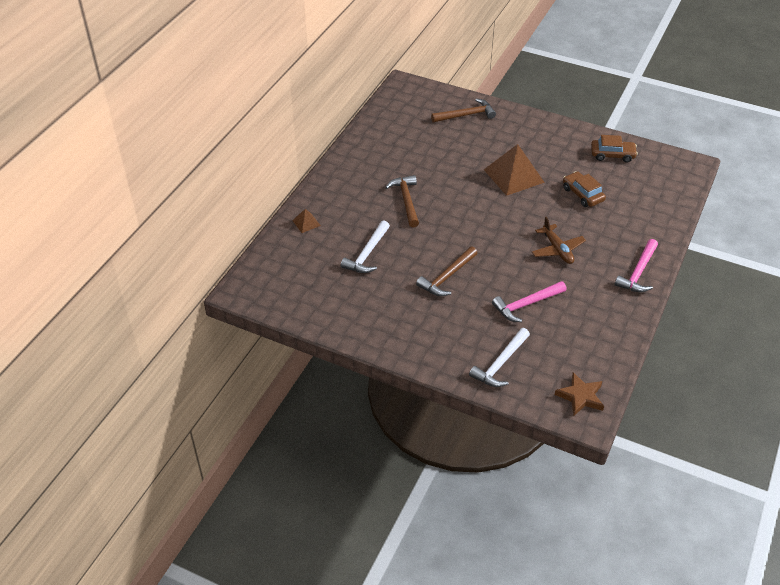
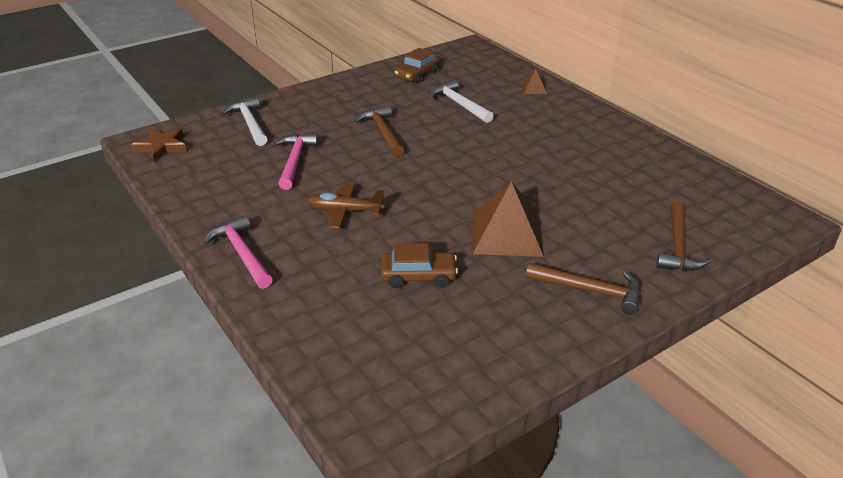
camera: 120 degrees right, 10 degrees down
brown hammer [385,175,419,228] -> brown hammer moved to [526,263,641,315]
brown car [591,135,638,163] -> brown car moved to [394,48,439,83]

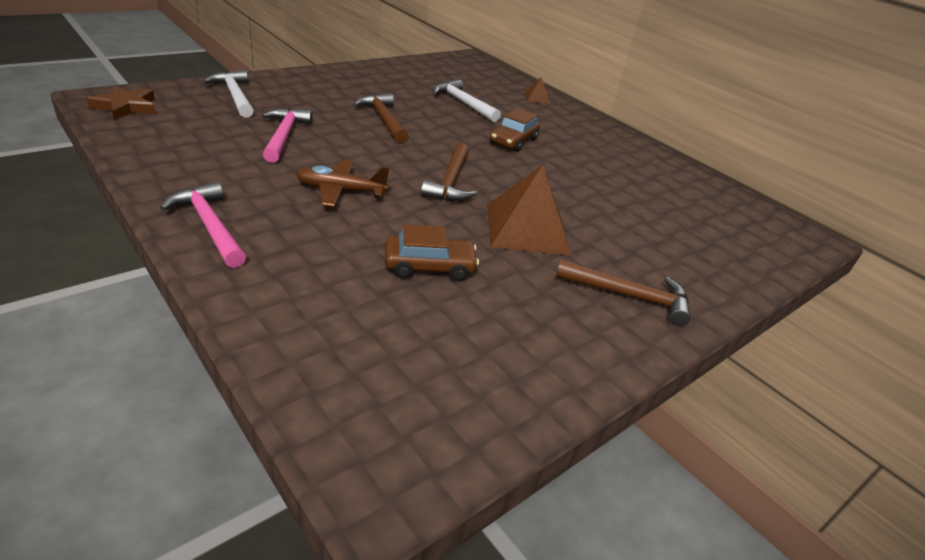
camera: 10 degrees left, 0 degrees up
brown car [394,48,439,83] -> brown car moved to [490,108,540,152]
brown hammer [657,201,711,271] -> brown hammer moved to [421,143,477,201]

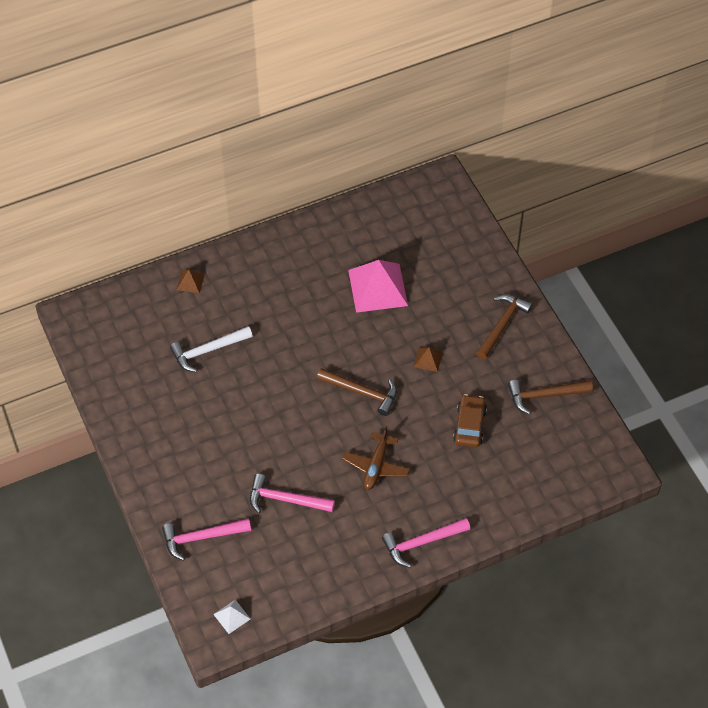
camera: 70 degrees left, 20 degrees up
brown star [86,86,156,120] -> white pyramid [213,600,250,634]
white hammer [203,70,254,118] -> pink hammer [162,518,251,561]
brown hammer [353,93,408,143] -> brown hammer moved to [508,380,593,415]
brown pyramid [487,165,571,256] -> brown pyramid [414,347,443,372], size x0.46
brown car [490,108,540,152] -> none
none -> pink pyramid [348,260,408,313]

